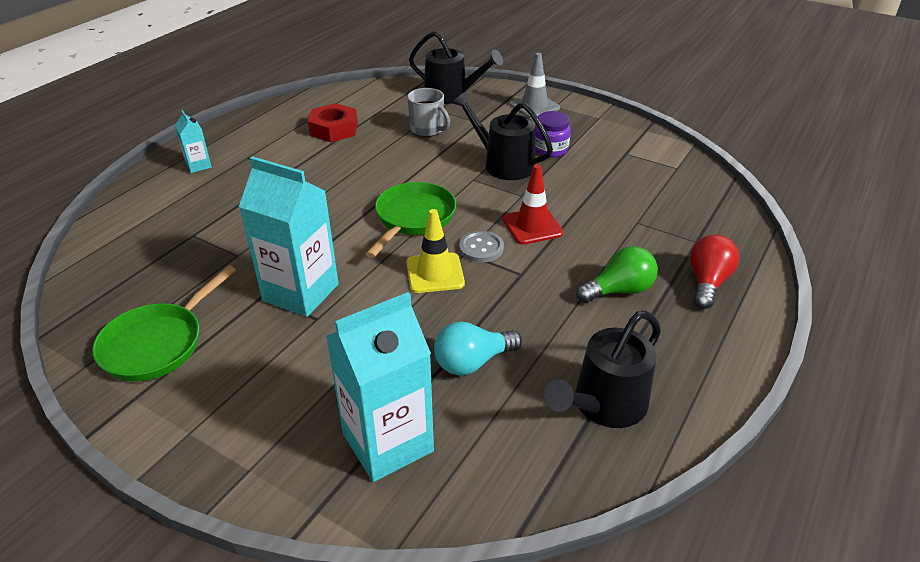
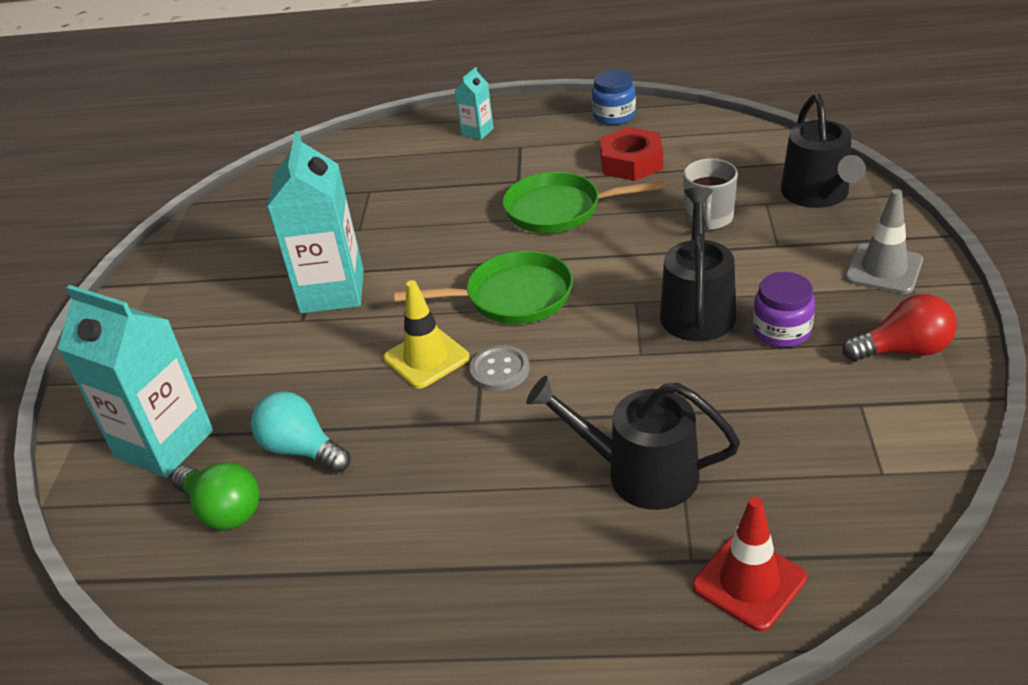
camera: 65 degrees right, 0 degrees up
green pan [92,265,236,381] -> green pan moved to [503,172,665,233]
red traffic cone [503,164,564,245] -> red traffic cone moved to [693,497,807,631]
black watering can [544,311,661,428] -> black watering can moved to [526,376,740,510]
green light bulb [576,246,658,303] -> green light bulb moved to [171,462,259,530]
red light bulb [690,235,739,309] -> red light bulb moved to [842,294,957,361]
none -> blue jar [592,70,636,125]

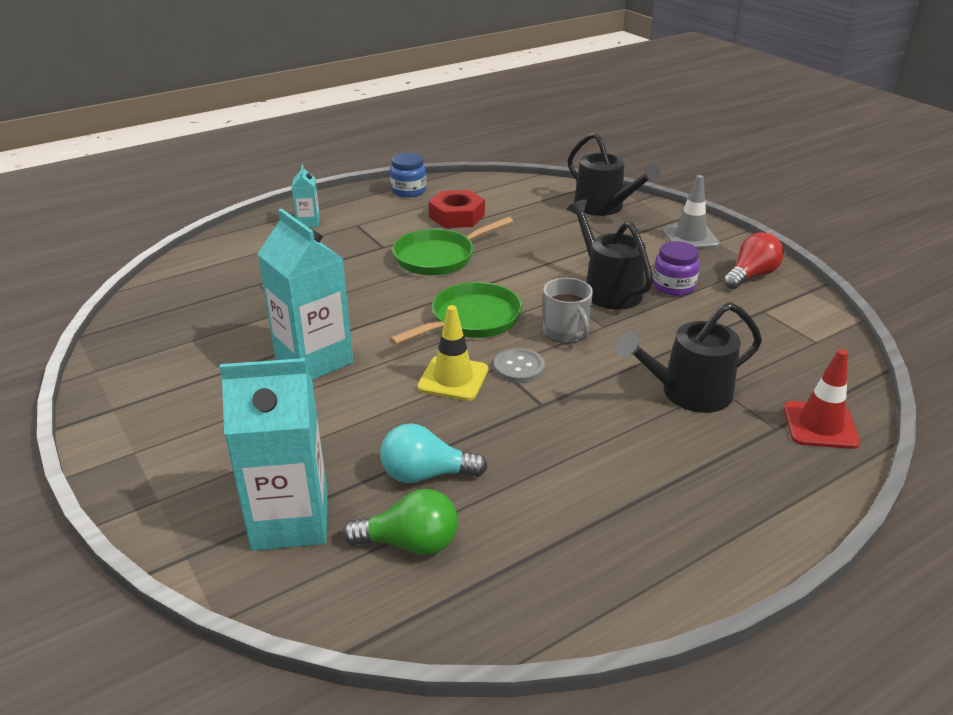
camera: 40 degrees left, 5 degrees down
grey mug [683,159,738,230] -> grey mug moved to [543,278,593,343]

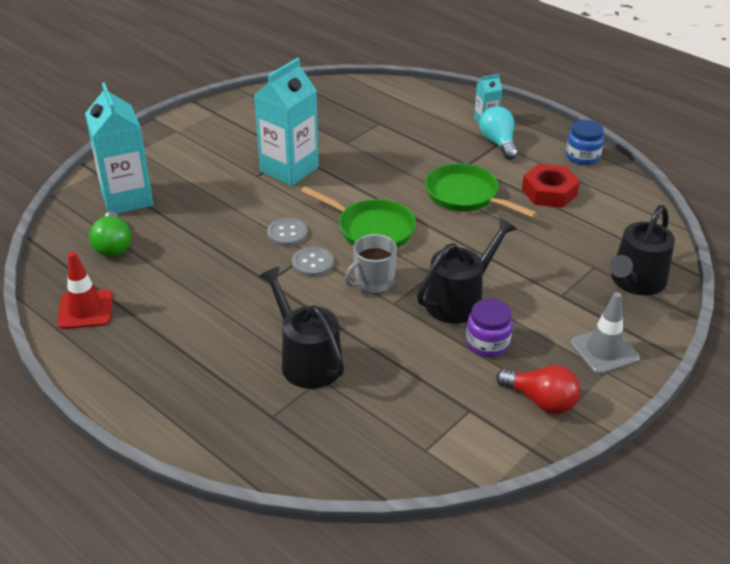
camera: 75 degrees right, 5 degrees up
turquoise light bulb [380,423,487,483] -> turquoise light bulb moved to [479,106,518,160]
yellow traffic cone [417,305,488,401] -> grey button [267,218,308,247]
red traffic cone [784,349,860,449] -> red traffic cone moved to [57,252,113,329]

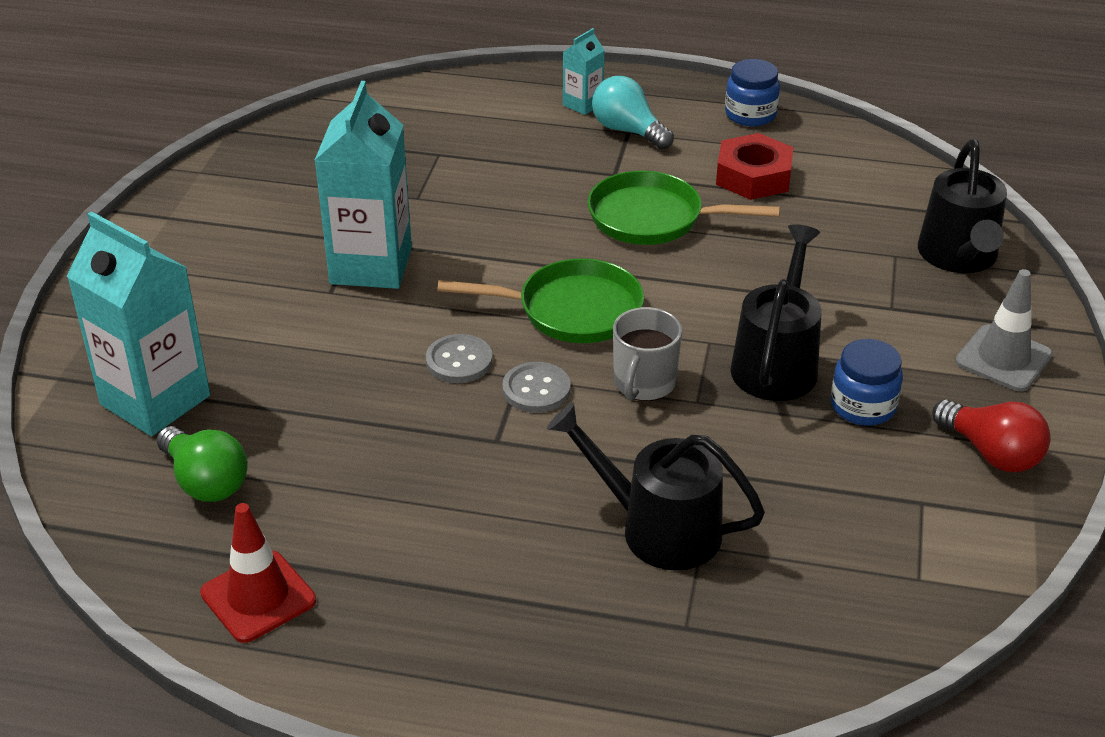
camera: 30 degrees left, 0 degrees up
purple jar [466,299,513,357] -> blue jar [831,339,903,426]
red light bulb [496,365,580,414] -> red light bulb turned 45 degrees clockwise [932,399,1051,472]

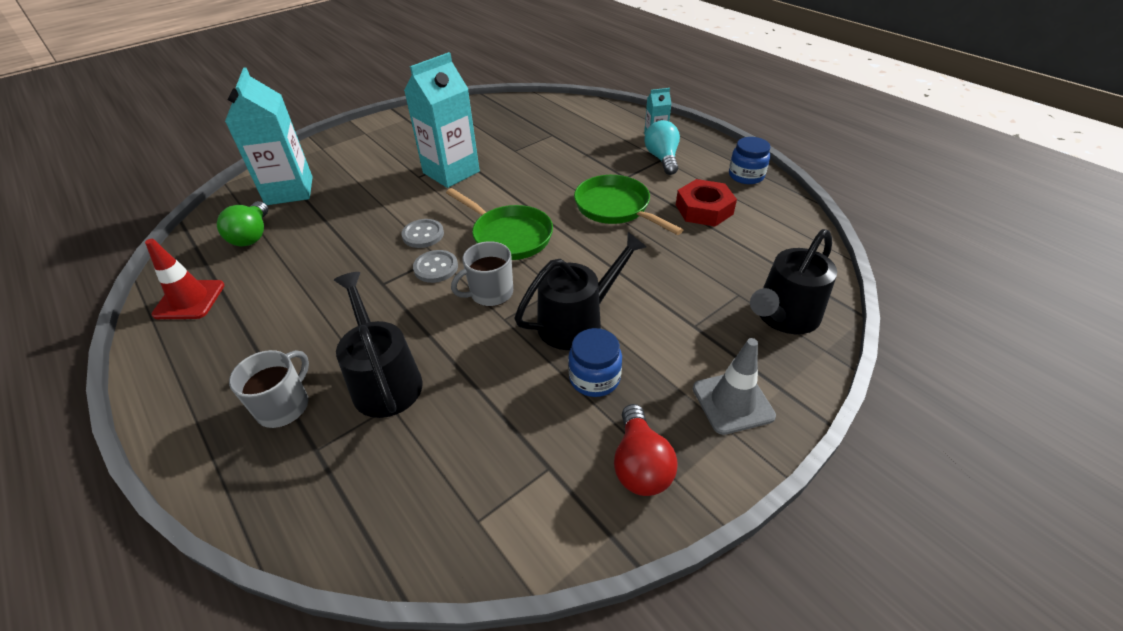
camera: 40 degrees right, 5 degrees up
none -> grey mug [229,350,309,428]

